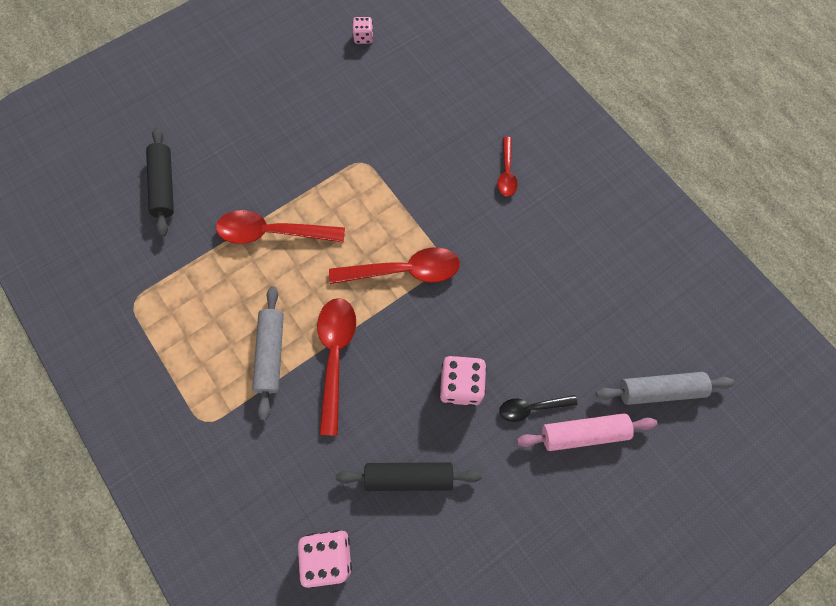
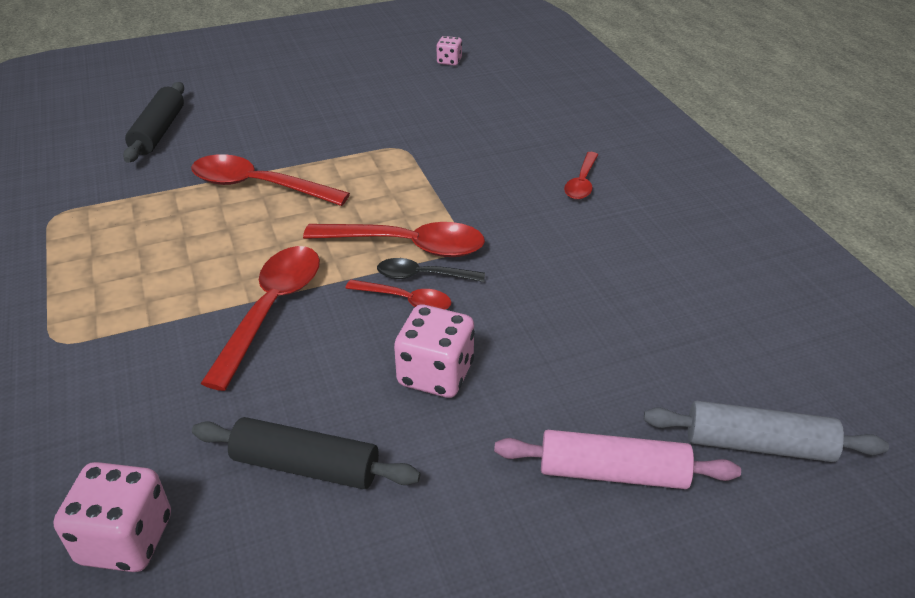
camera: 15 degrees right, 30 degrees down
grey rolling pin [252,286,284,420] -> none
black spoon [499,395,578,422] -> black spoon moved to [377,258,485,282]
none -> red spoon [345,280,451,309]

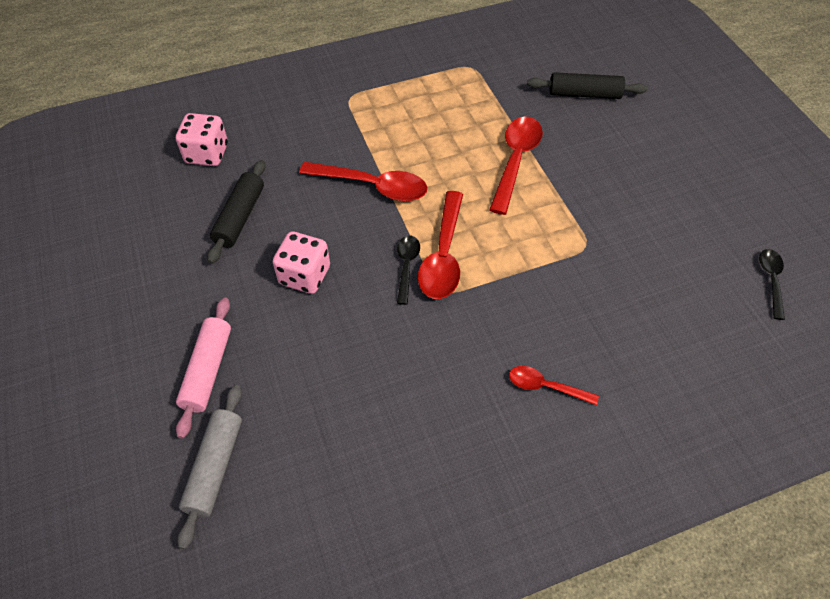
camera: 90 degrees right, 15 degrees up
red spoon [345,280,451,309] -> none
pink dice [436,36,462,66] -> black spoon [759,249,785,320]

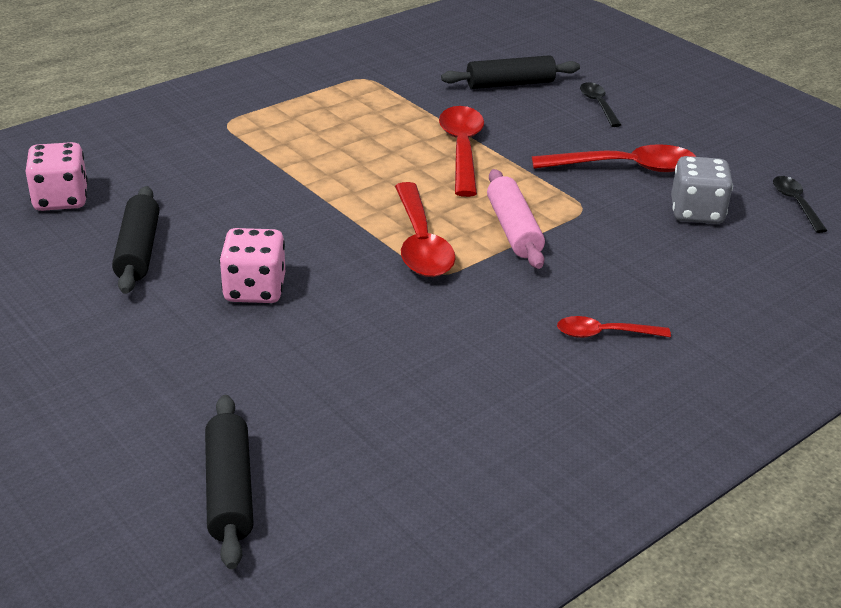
camera: 20 degrees left, 20 degrees down
pink rolling pin [176,297,231,439] -> pink rolling pin moved to [487,169,545,269]
grey rolling pin [177,385,242,549] -> black rolling pin [205,395,253,569]
red spoon [299,162,427,201] -> red spoon moved to [532,144,696,172]
black spoon [397,235,420,305] -> black spoon moved to [580,82,621,127]
none -> grey dice [671,156,733,224]

